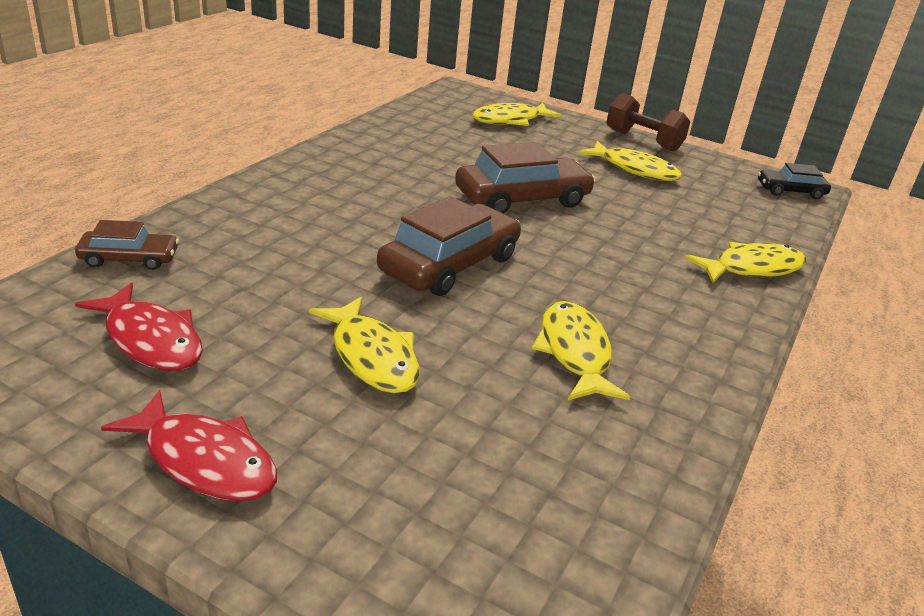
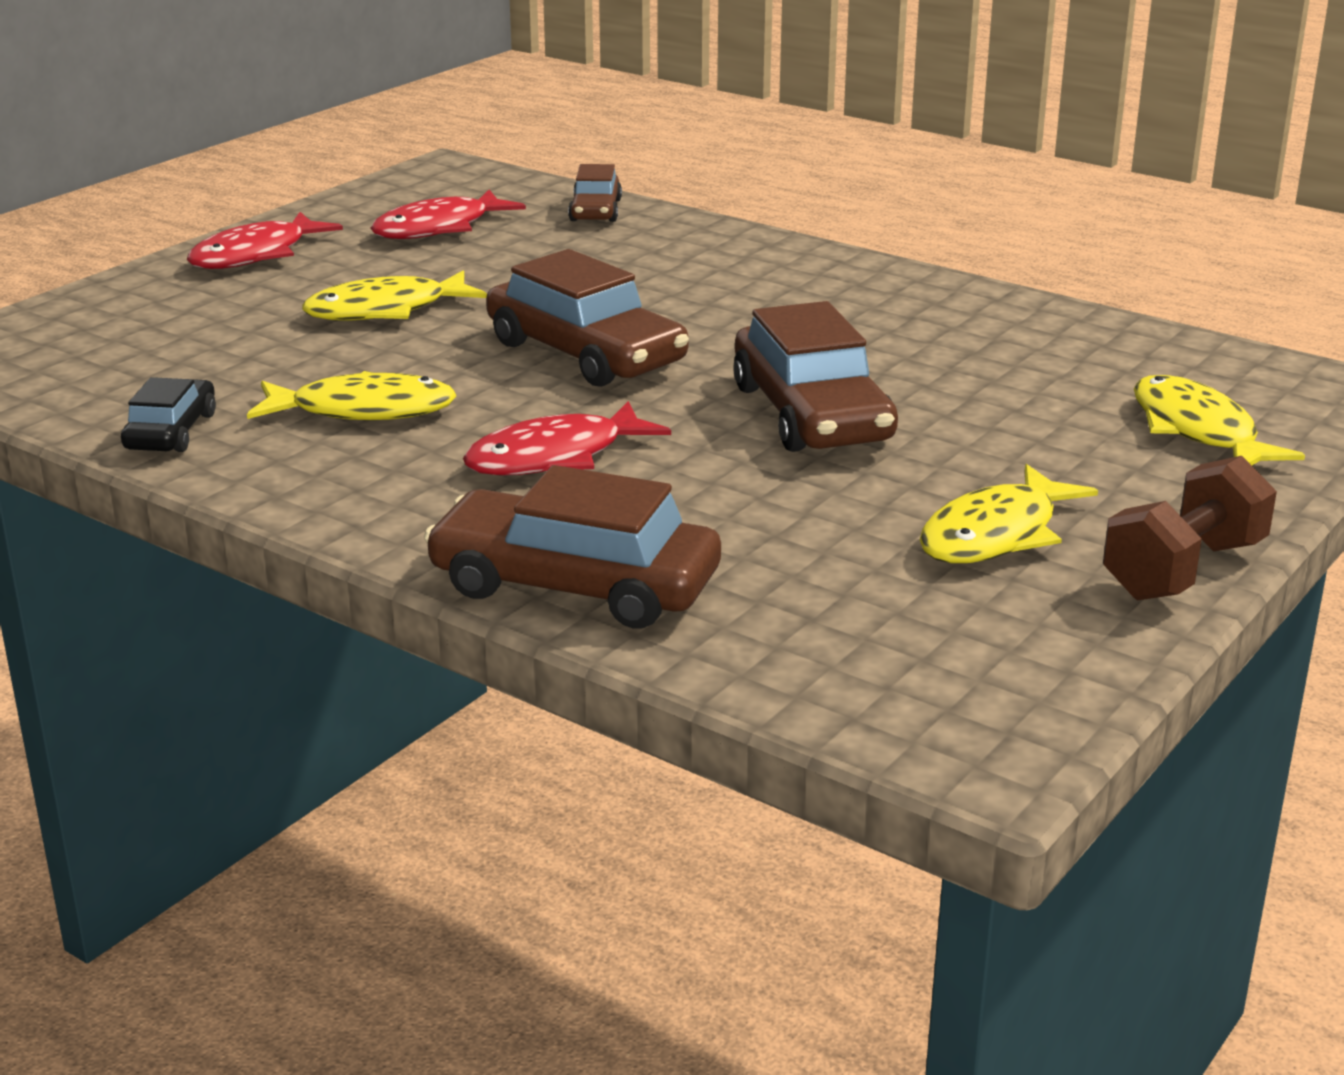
camera: 100 degrees right, 5 degrees down
yellow fish [685,242,807,283] -> brown car [424,465,721,628]
black car [758,163,831,199] -> black car moved to [121,377,216,452]
none -> red fish [463,401,671,475]

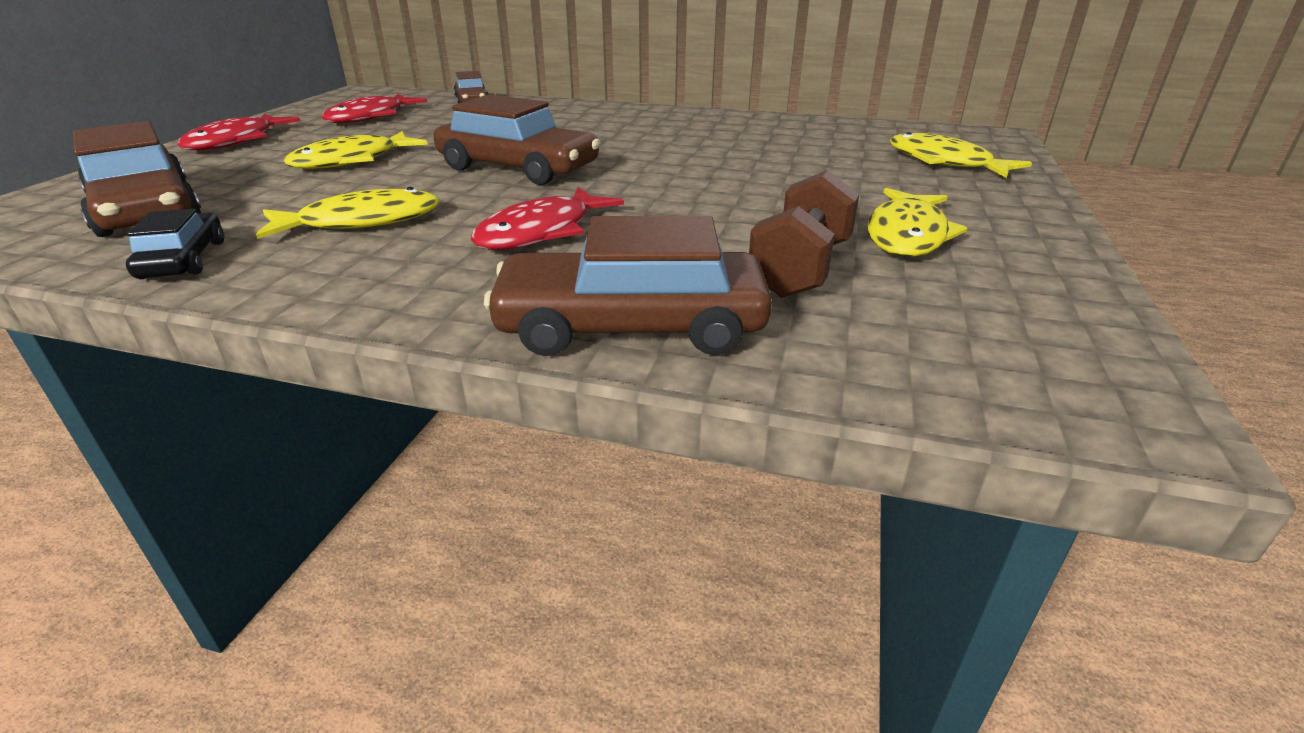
camera: 20 degrees left, 5 degrees up
brown car [733,301,898,452] -> brown car moved to [73,121,201,237]
brown dumbbell [1103,456,1277,600] -> brown dumbbell moved to [749,170,859,298]

